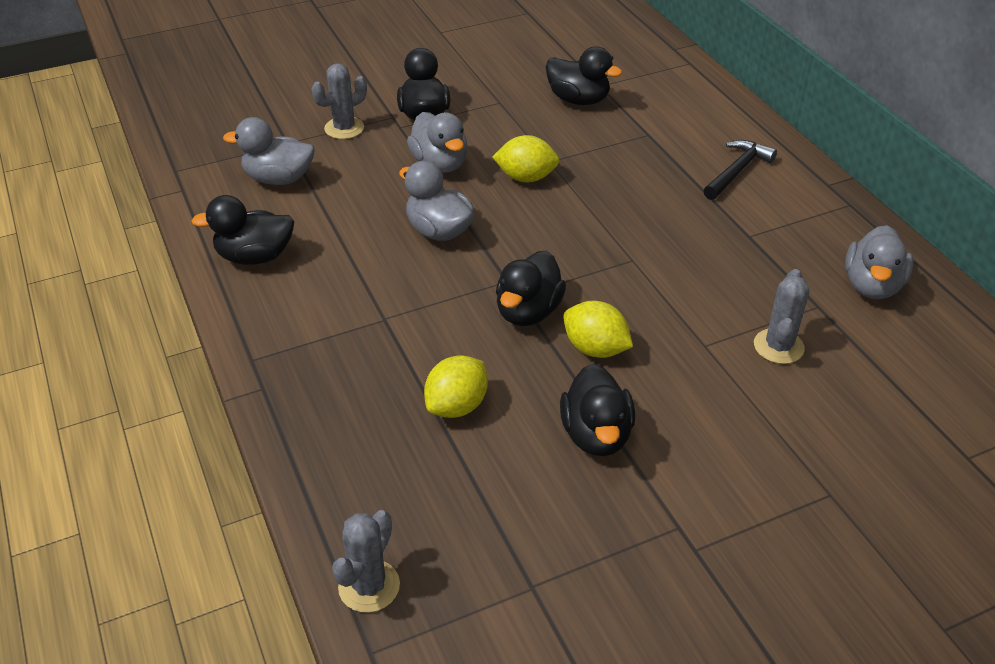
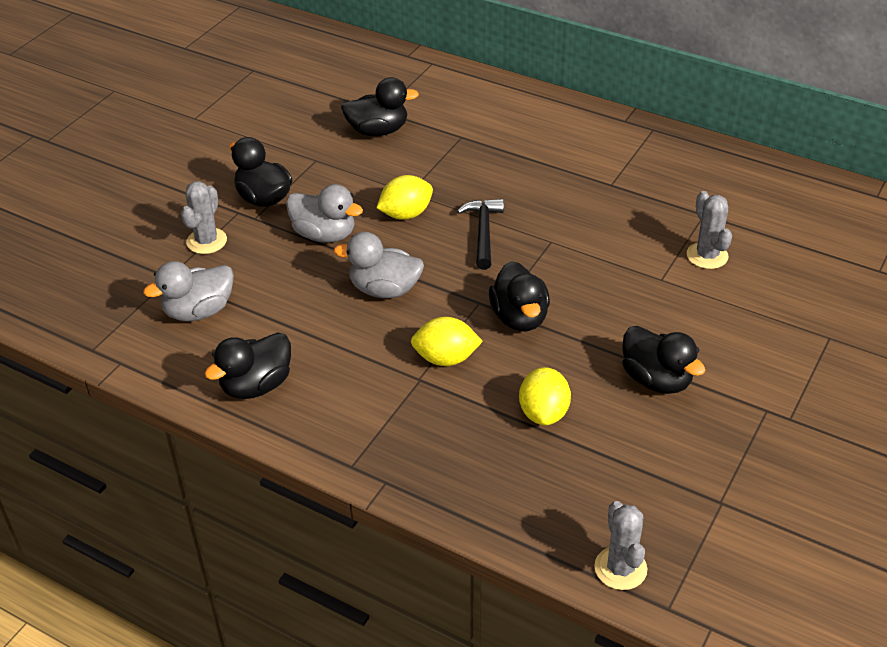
camera: 35 degrees left, 0 degrees up
yellow lemon [563,301,633,358] -> yellow lemon moved to [411,317,483,366]
black hammer [703,140,777,200] -> black hammer moved to [457,199,504,270]
grey duck [845,225,913,299] -> none

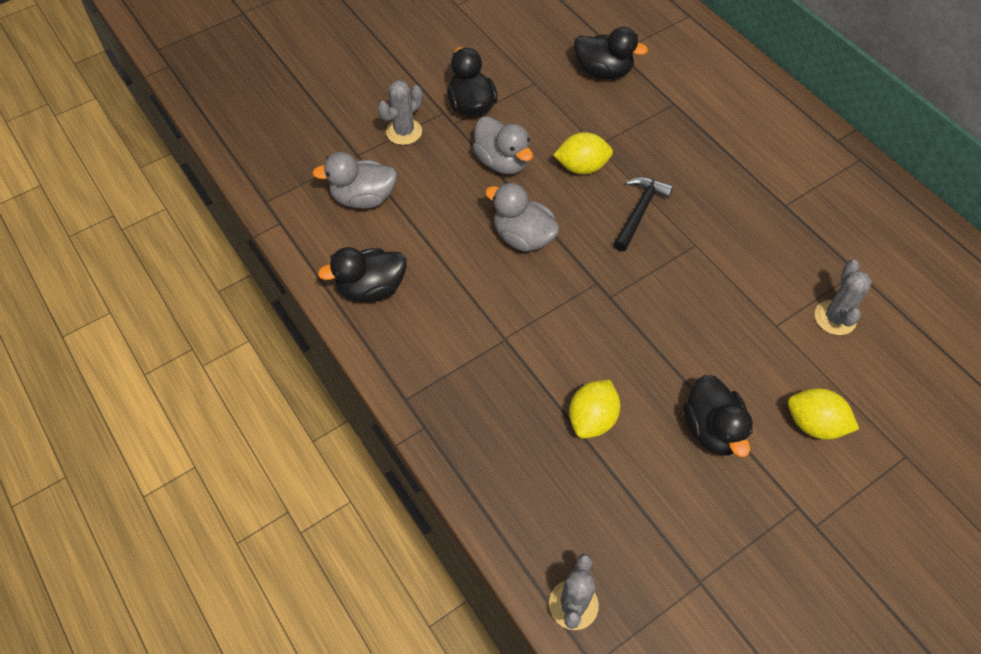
camera: 25 degrees right, 15 degrees up
yellow lemon [411,317,483,366] -> yellow lemon moved to [788,388,859,440]
black duck [489,261,550,331] -> none

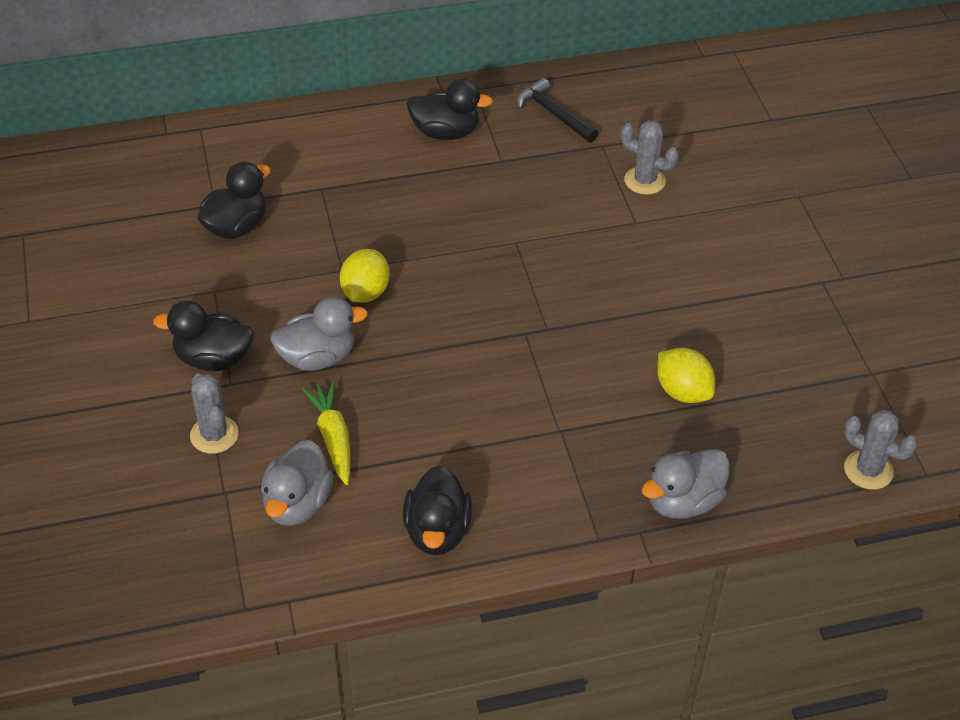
camera: 70 degrees left, 10 degrees down
grey duck [485,183,560,252] -> grey duck moved to [642,449,730,519]
black hammer [613,177,673,251] -> black hammer moved to [516,78,599,143]
black duck [683,375,753,457] -> black duck moved to [407,79,493,140]
yellow lemon [788,388,859,440] -> none
none -> yellow carrot [302,381,350,485]

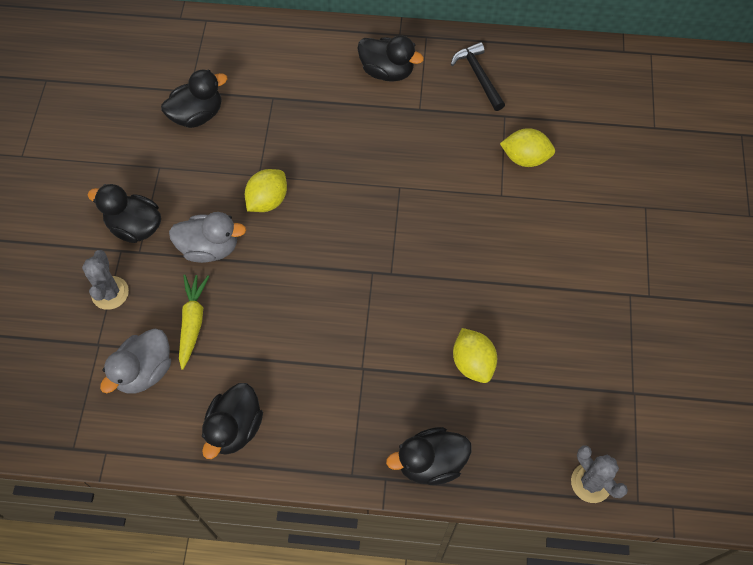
camera: 20 degrees right, 15 degrees up
grey cactus [621,120,679,195] -> yellow lemon [500,128,555,167]
grey duck [642,449,730,519] -> black duck [386,427,471,485]

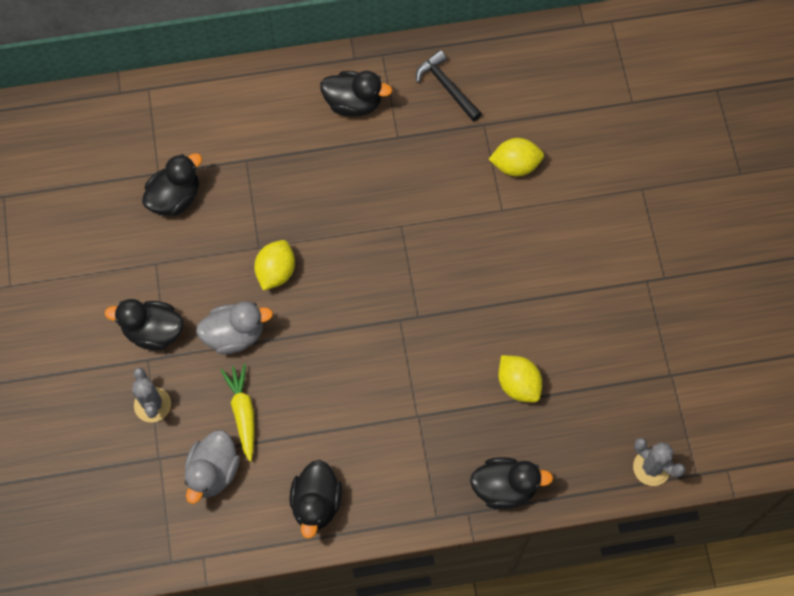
camera: 15 degrees left, 5 degrees up
black duck [386,427,471,485] -> black duck turned 150 degrees counterclockwise [470,457,553,509]

